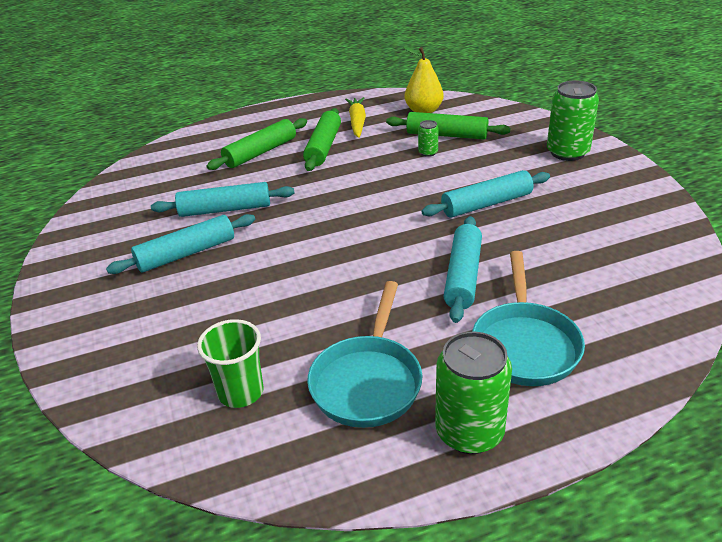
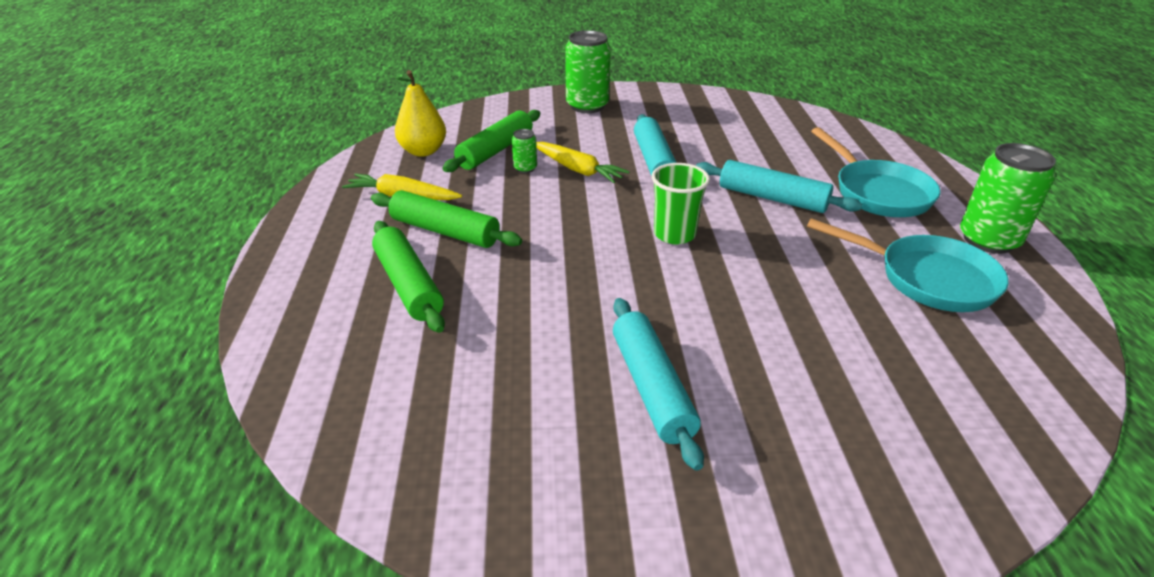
camera: 75 degrees left, 0 degrees up
turquoise rolling pin [151,182,294,217] -> none
green cup [197,319,264,408] -> green cup moved to [652,163,710,244]
turquoise pan [472,251,585,386] -> turquoise pan turned 45 degrees clockwise [811,127,940,217]
none -> yellow carrot [536,142,630,183]

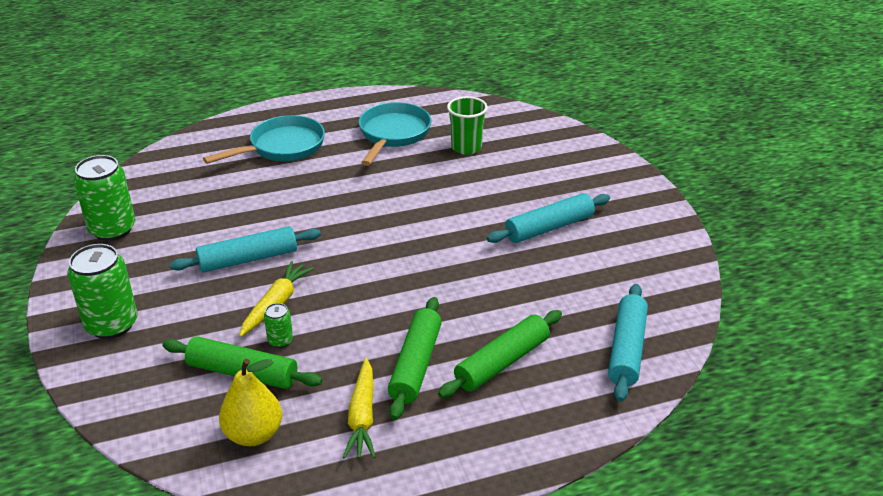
camera: 105 degrees left, 0 degrees up
green cup [652,163,710,244] -> green cup moved to [447,96,488,155]
turquoise rolling pin [696,160,862,213] -> turquoise rolling pin moved to [608,284,648,402]
green can [960,143,1056,254] -> green can moved to [74,155,136,241]

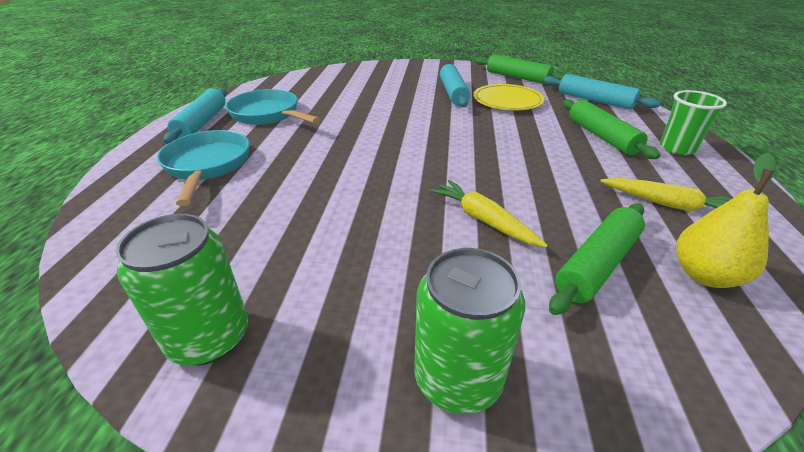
camera: 65 degrees left, 0 degrees up
turquoise rolling pin [170,226,321,273] -> turquoise rolling pin moved to [164,88,227,144]
green can [264,303,293,348] -> none
green rolling pin [388,297,442,420] -> green rolling pin moved to [474,54,565,84]
green cup [447,96,488,155] -> green cup moved to [660,90,727,155]
none -> yellow plate [473,84,544,110]

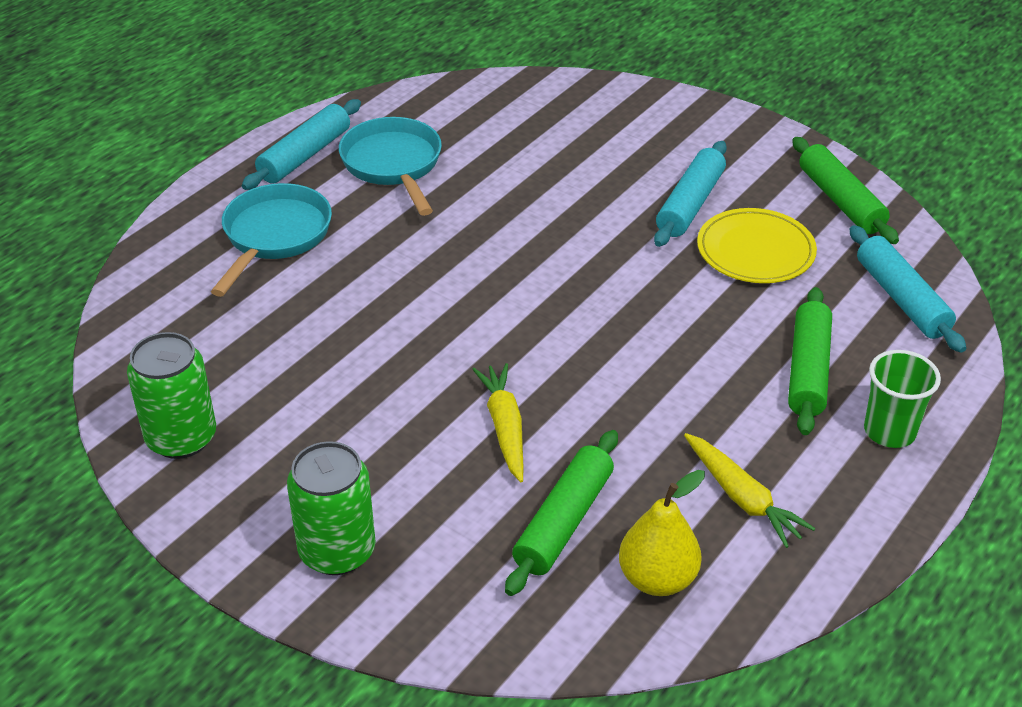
camera: 30 degrees right, 5 degrees up
green rolling pin [549,203,645,315] -> green rolling pin turned 45 degrees counterclockwise [505,430,618,596]

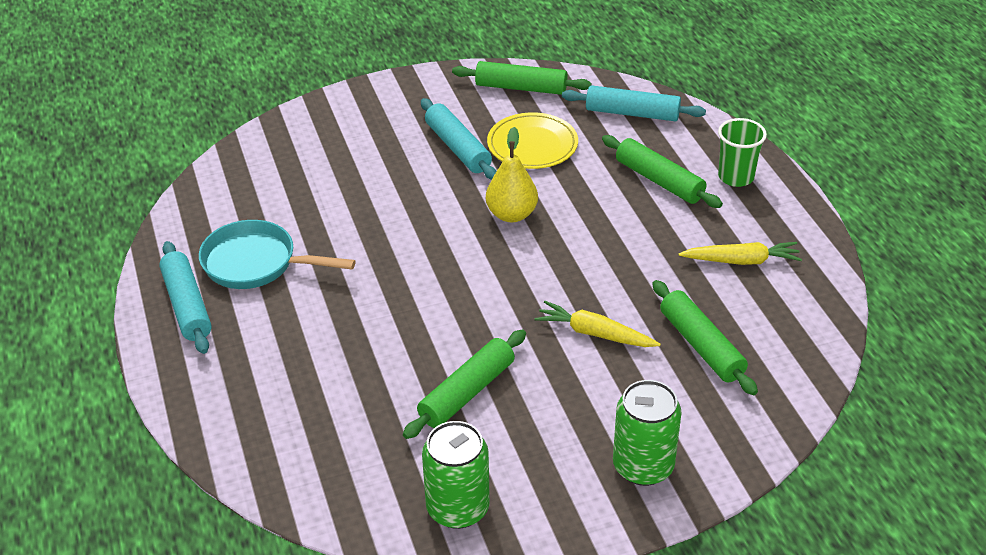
camera: 55 degrees left, 0 degrees up
turquoise pan [211,183,332,297] -> none
yellow pear [619,470,705,596] -> yellow pear moved to [486,127,538,222]
none -> green rolling pin [403,329,526,439]

